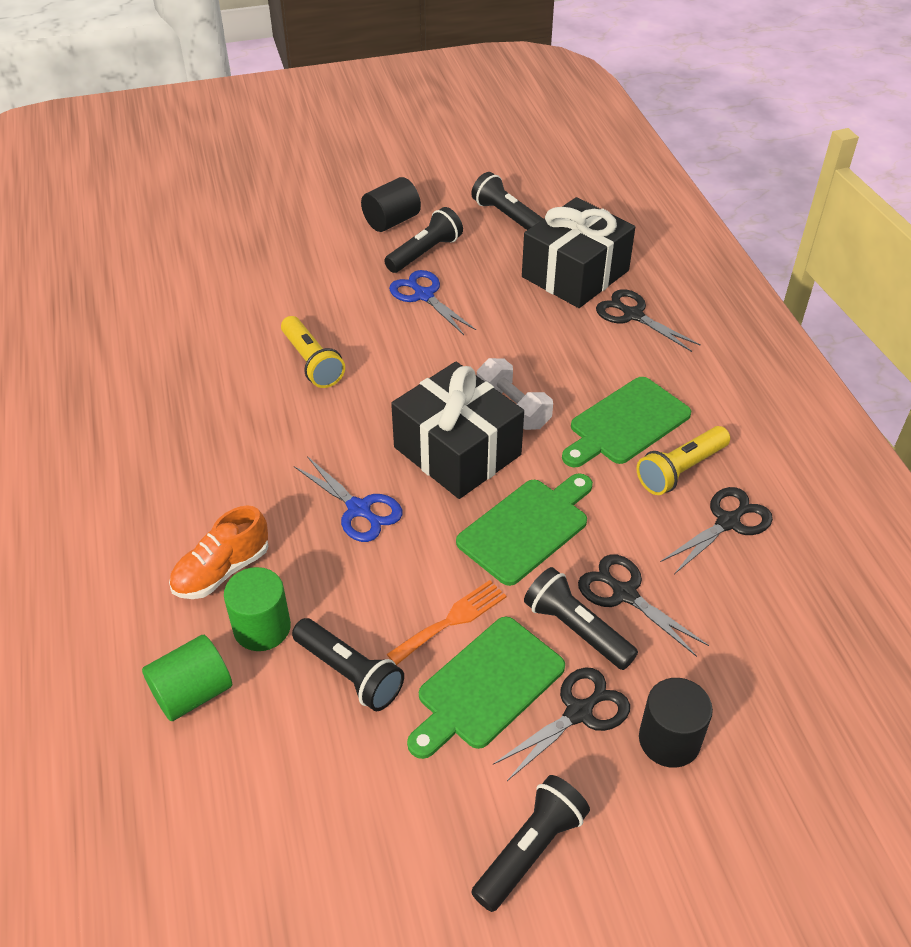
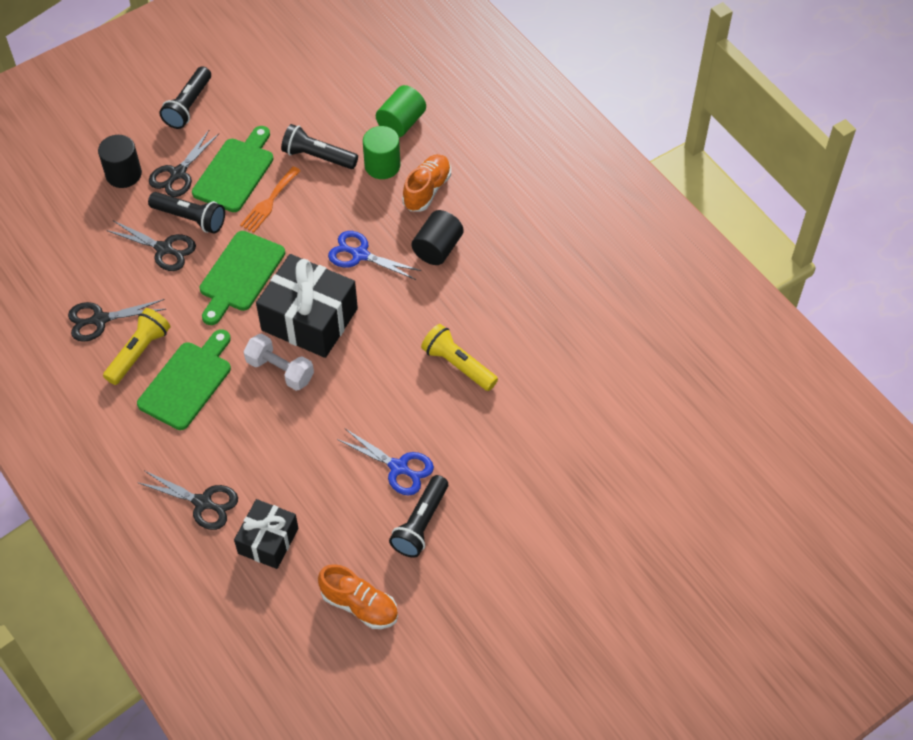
camera: 160 degrees right, 10 degrees up
black cylinder [361,177,421,232] -> black cylinder moved to [411,210,464,265]
black flashlight [471,172,543,230] -> orange shoe [318,564,398,629]
black gift [522,197,635,308] -> black gift [234,499,299,569], size x0.60
black scissors [660,487,773,574] -> black scissors turned 45 degrees clockwise [68,299,166,342]

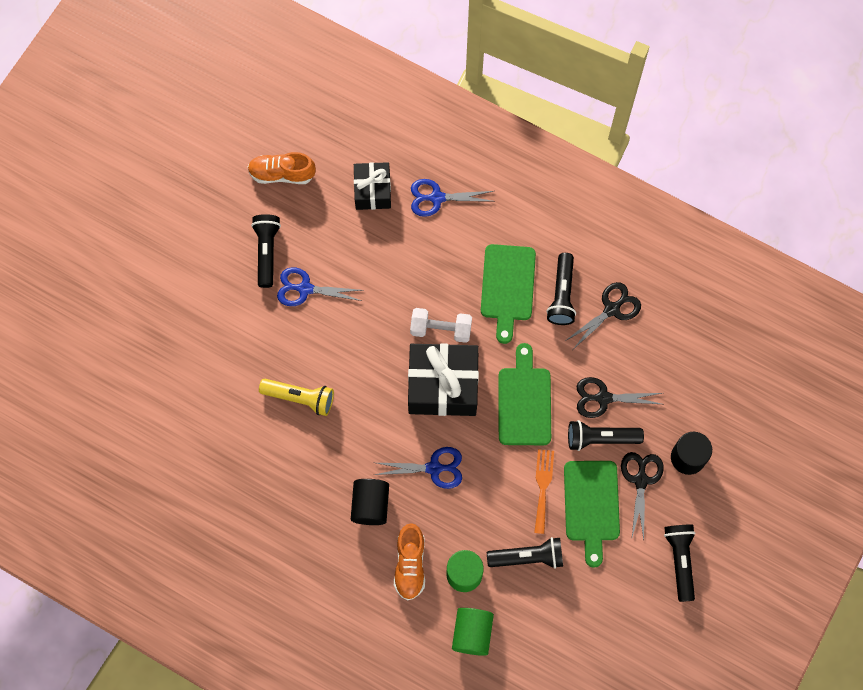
camera: 155 degrees right, 15 degrees up
yellow flashlight [103,308,171,385] -> black flashlight [546,253,576,325]
black scissors [137,471,238,530] -> blue scissors [411,179,495,217]

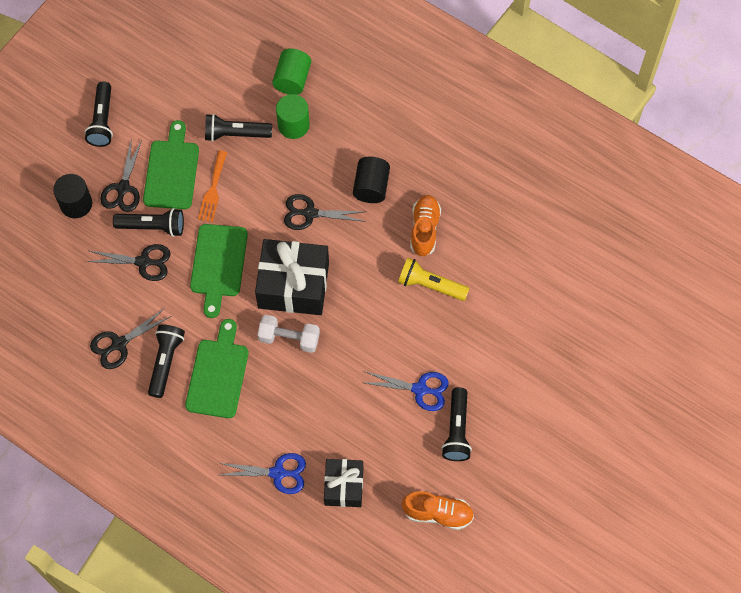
camera: 175 degrees left, 5 degrees down
blue scissors [375,447,462,489] -> black scissors [284,194,366,230]
orange shoe [394,523,425,601] -> orange shoe moved to [410,195,441,257]

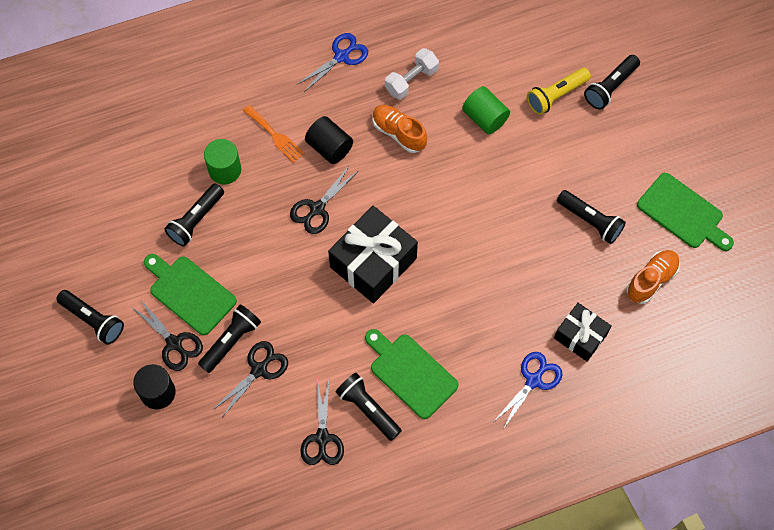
camera: 55 degrees left, 0 degrees up
green cutting board [190,224,248,318] -> green cutting board moved to [637,173,734,251]
orange fork [198,151,227,222] -> orange fork moved to [243,105,305,163]
white dumbbell [258,315,320,353] -> white dumbbell moved to [385,48,439,100]
green cylinder [272,48,311,95] -> green cylinder moved to [462,86,510,134]
blue scissors [361,371,449,411] -> blue scissors moved to [298,33,368,92]
yellow flashlight [398,258,470,301] -> yellow flashlight moved to [527,68,591,115]
none -> black flashlight [584,55,640,110]

